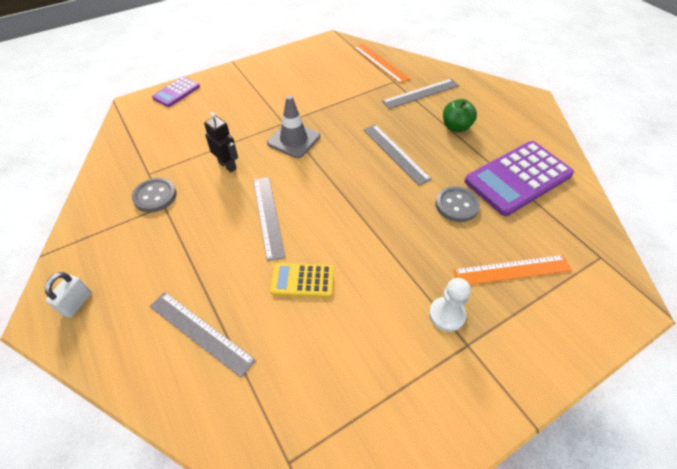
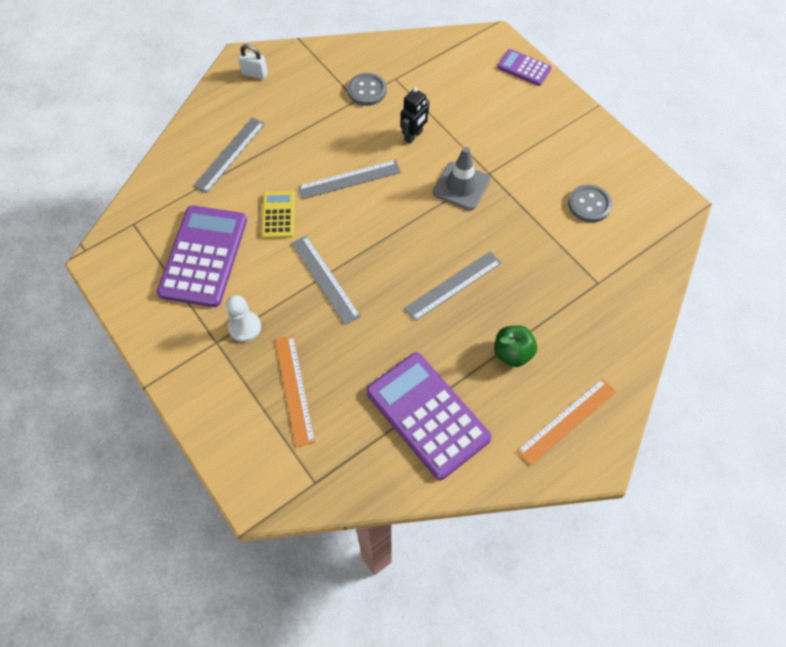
camera: 85 degrees right, 10 degrees up
orange ruler [353,43,410,83] -> orange ruler moved to [517,378,616,466]
grey ruler [382,79,459,109] -> grey ruler moved to [291,235,361,325]
grey button [436,186,480,222] -> grey button moved to [568,184,612,223]
none -> purple calculator [157,205,247,307]

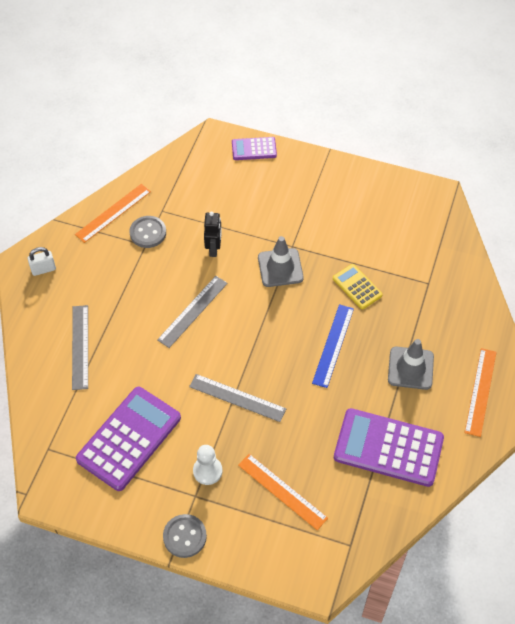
camera: 35 degrees left, 5 degrees down
purple calculator [157,205,247,307] -> purple calculator turned 60 degrees clockwise [76,387,181,491]
yellow calculator [262,191,295,239] -> yellow calculator moved to [333,264,383,309]
grey ruler [404,251,502,321] -> blue ruler [312,304,354,388]
green apple [494,325,537,367] -> grey traffic cone [388,339,434,390]
grey button [568,184,612,223] -> grey button moved to [163,514,207,558]
none -> orange ruler [75,184,151,243]

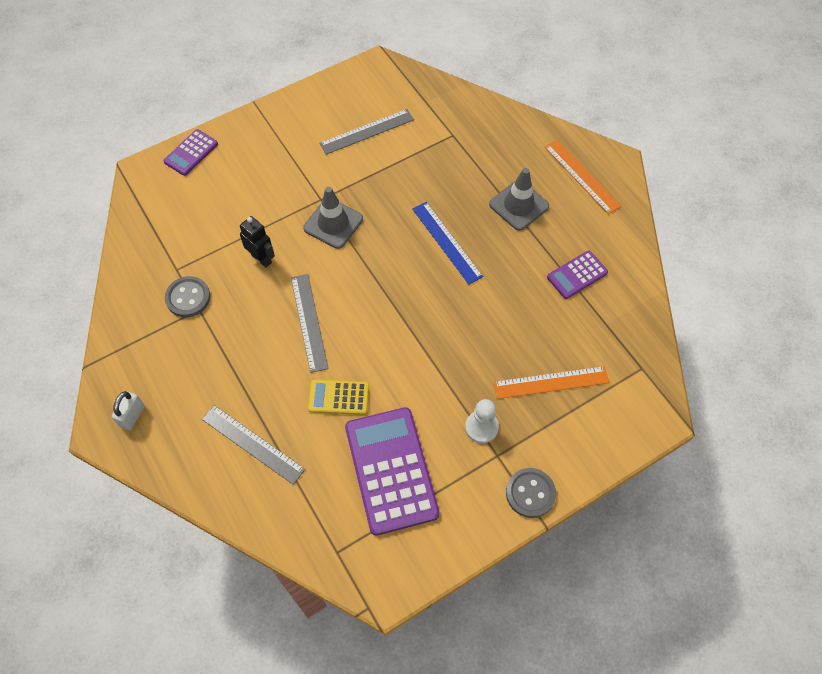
camera: 50 degrees left, 5 degrees up
orange ruler [75,184,151,243] -> none
grey ruler [189,374,286,422] -> grey ruler moved to [319,109,414,155]
yellow calculator [333,264,383,309] -> yellow calculator moved to [308,379,369,415]
purple calculator [334,408,444,487] -> purple calculator [547,251,608,299], size x0.52

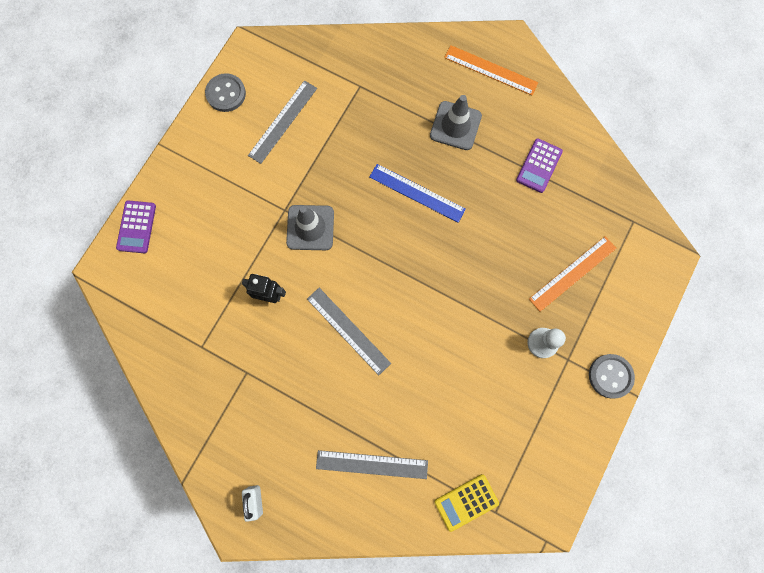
camera: 30 degrees left, 15 degrees up
grey button [165,276,210,317] -> grey button moved to [205,73,246,112]
yellow calculator [308,379,369,415] -> yellow calculator moved to [434,474,499,532]
purple calculator [345,407,440,536] -> none

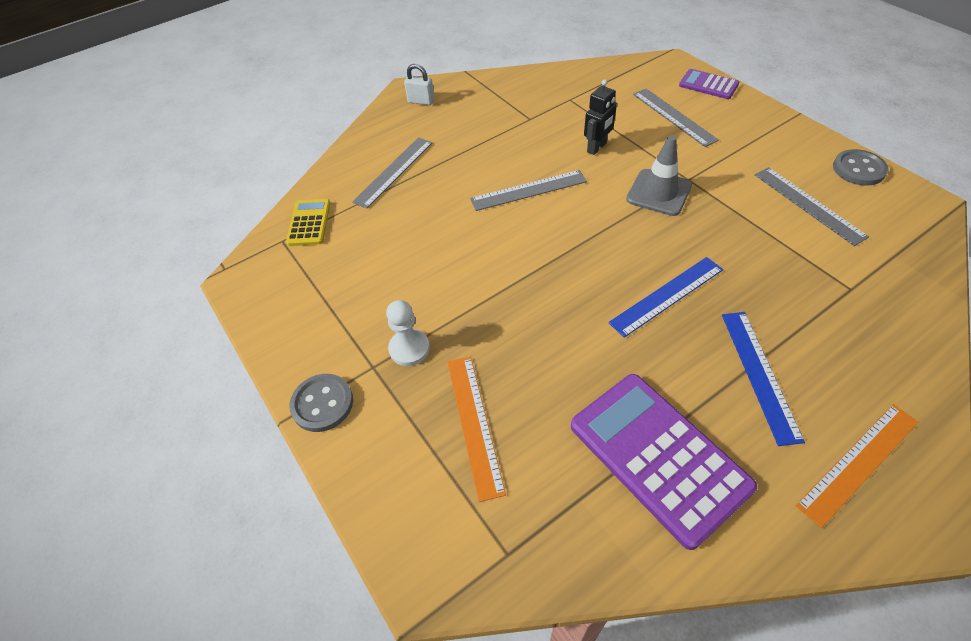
camera: 120 degrees right, 25 degrees down
grey traffic cone [430,95,482,150] -> blue ruler [722,312,805,446]
purple calculator [516,138,563,193] -> purple calculator [571,374,757,550], size x1.94
none -> grey ruler [633,89,719,147]

